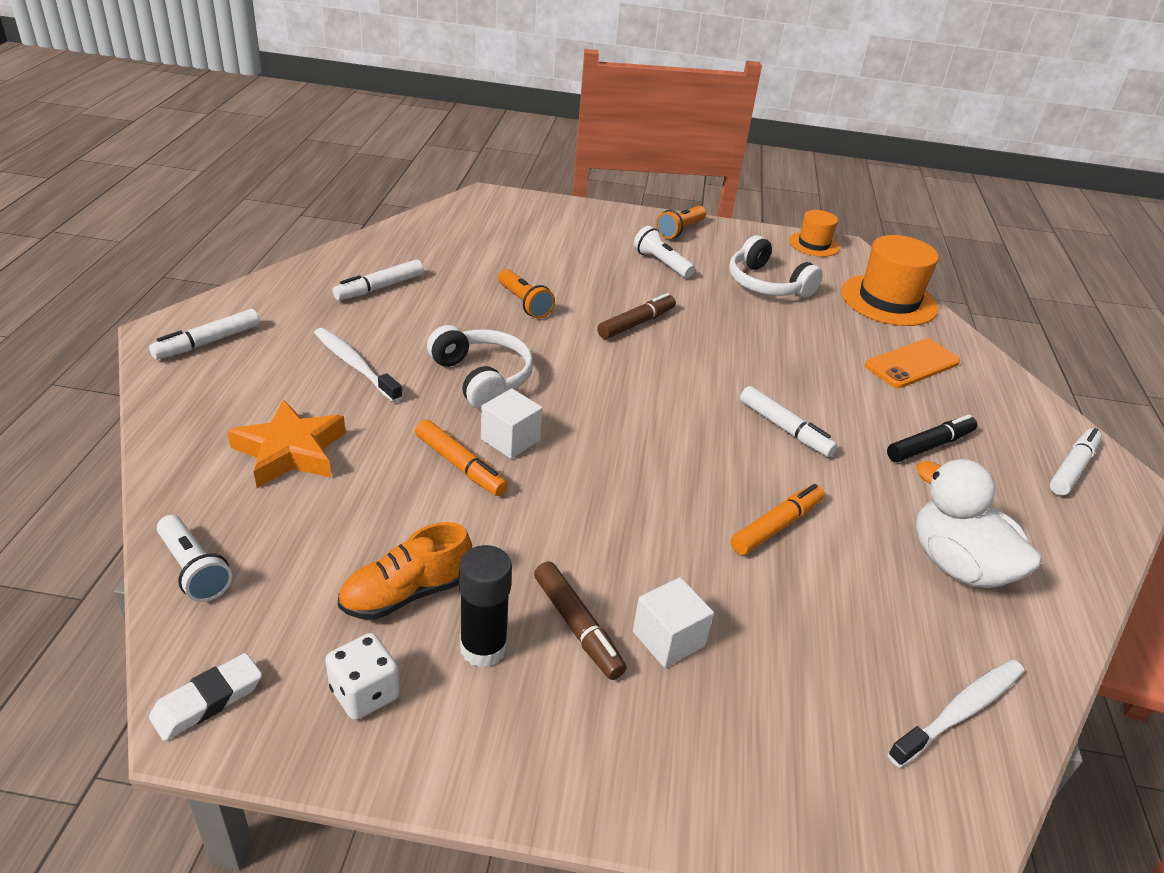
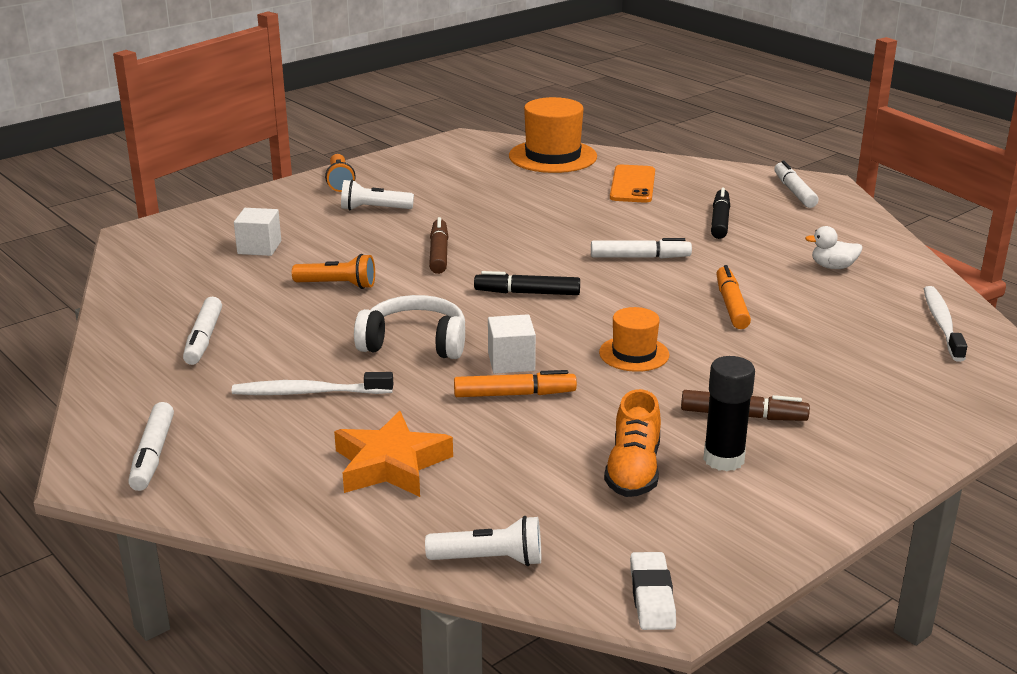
camera: 45 degrees left, 10 degrees down
white dice [325,633,400,720] -> none
white cube [633,577,714,668] -> white cube moved to [234,208,281,256]
white headphones [729,235,823,298] -> none
orange hat [789,210,840,257] -> orange hat moved to [599,307,669,372]
white duck [916,459,1042,588] -> white duck [805,226,863,269], size x0.51
none -> black marker [474,271,580,295]

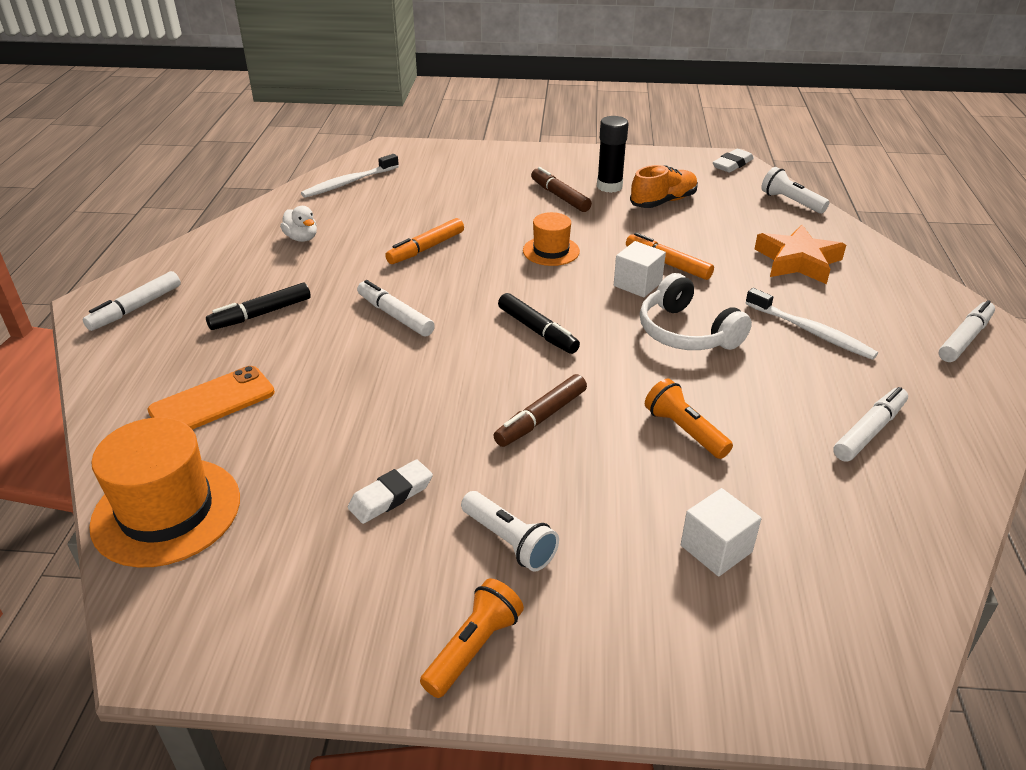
camera: 135 degrees left, 10 degrees up
none -> white eraser [348,460,433,524]

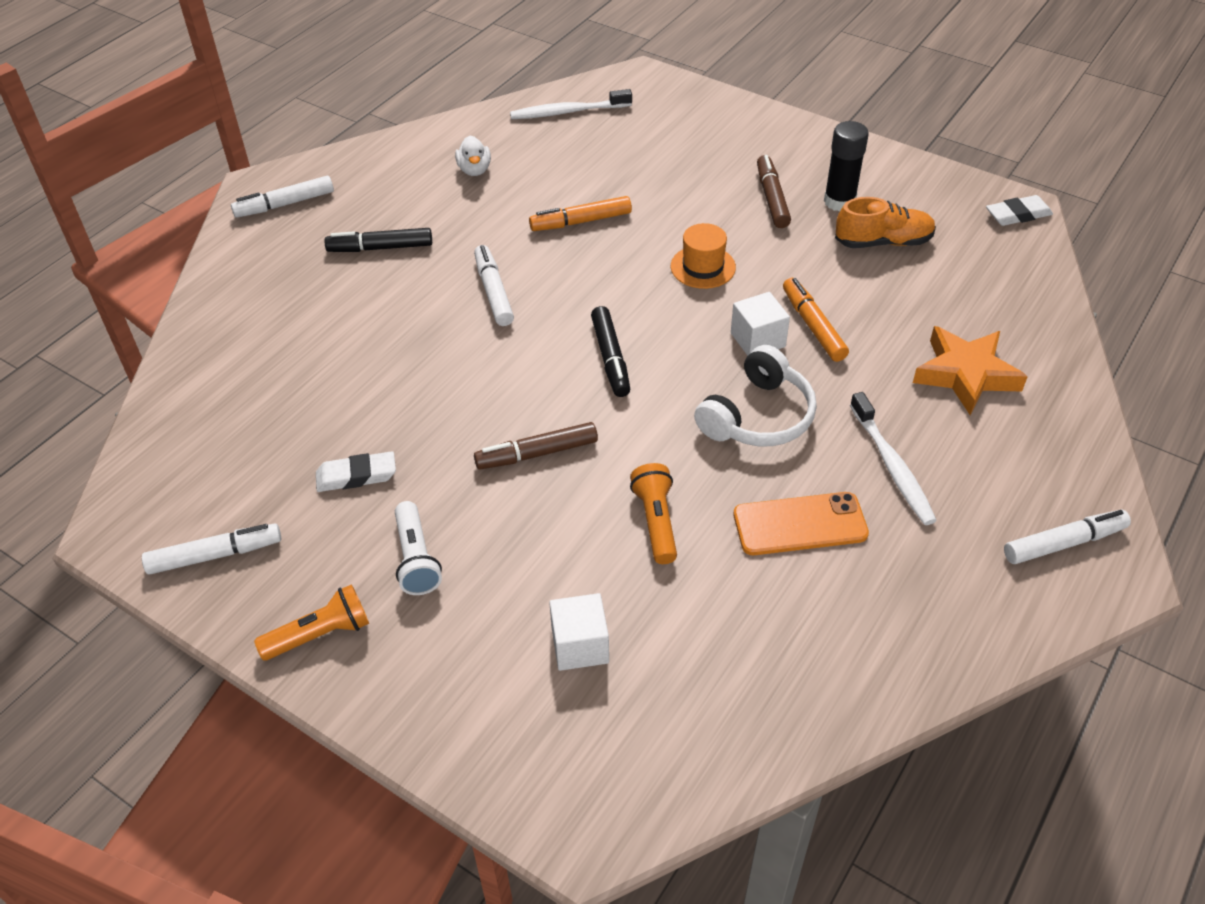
camera: 30 degrees right, 10 degrees up
orange hat [89,417,240,567] -> none
orange phone [148,366,275,430] -> orange phone moved to [734,492,869,555]
white headphones [640,273,752,350] -> white headphones turned 135 degrees counterclockwise [694,345,817,446]
white flashlight [761,167,830,213] -> none
white marker [833,387,908,461] -> white marker moved to [142,523,281,575]

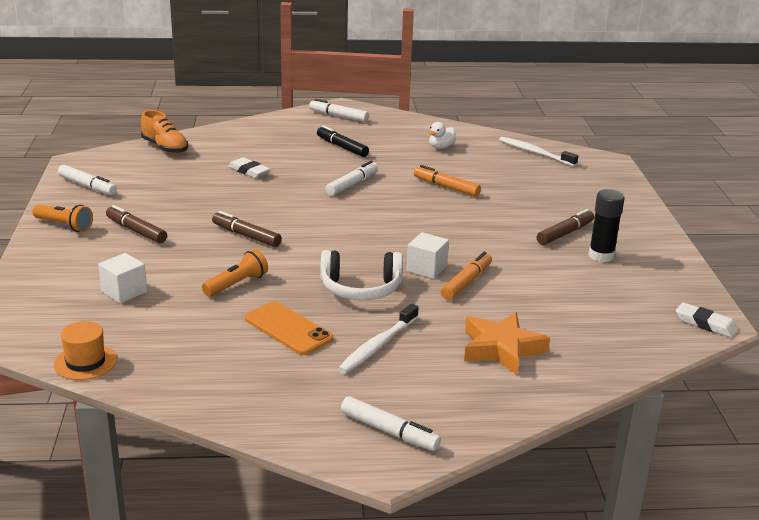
camera: 50 degrees right, 20 degrees down
white eraser [316,451,396,492] -> white eraser moved to [228,157,270,178]
white flashlight [395,501,442,595] -> brown marker [106,205,167,243]
black marker [591,306,630,397] -> none
orange hat [671,223,736,289] -> orange hat moved to [54,321,117,380]
orange shoe [835,197,936,248] -> orange shoe moved to [141,110,188,154]

